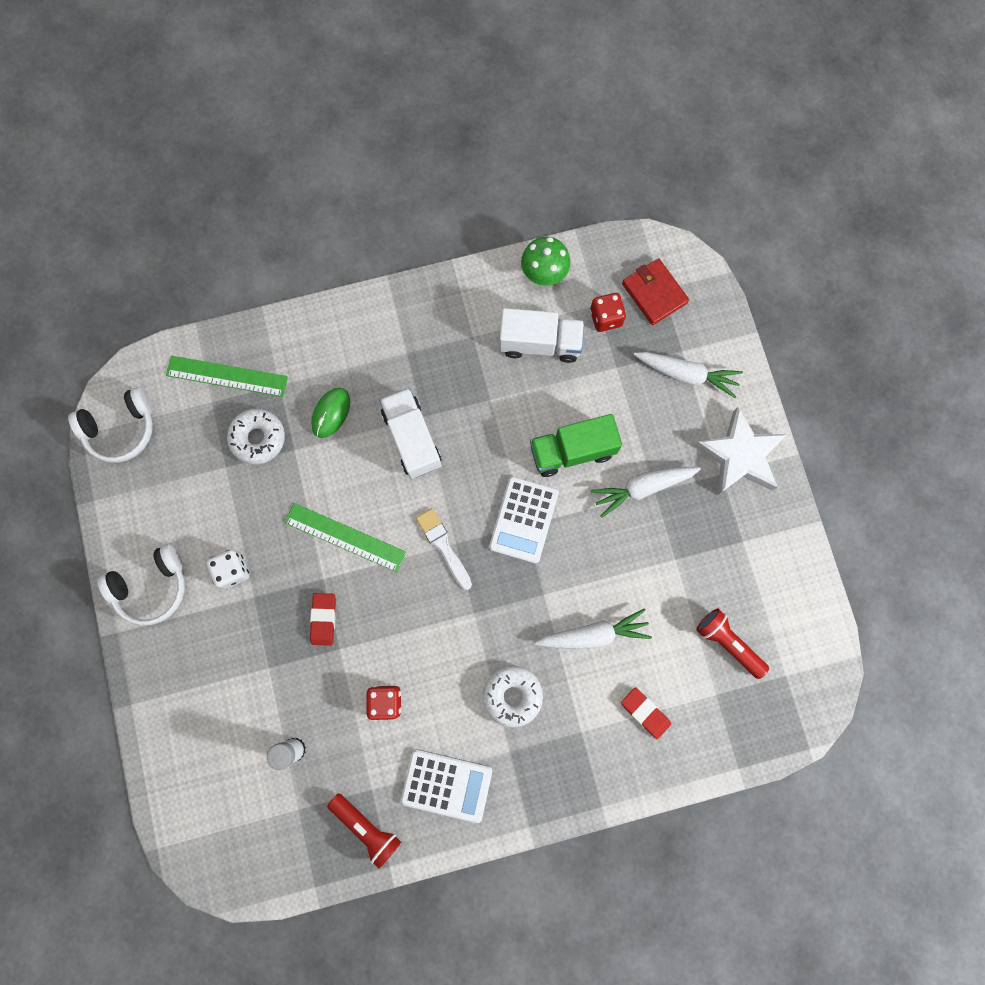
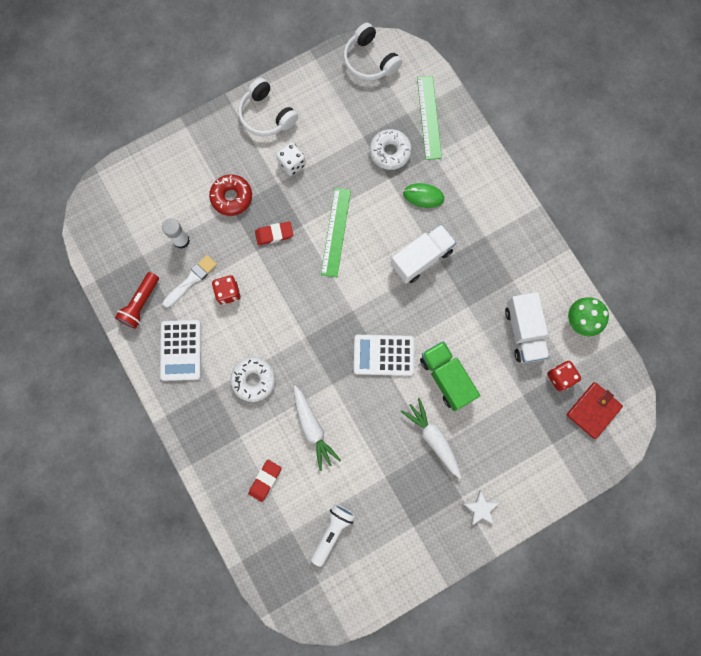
camera: 75 degrees right, 0 degrees up
white brush [416,508,472,590] -> white brush moved to [163,255,217,308]
white carrot [634,352,743,398] -> none
white star [694,407,787,495] -> white star [464,490,499,526], size x0.50
red flashlight [697,609,769,679] -> white flashlight [311,504,355,567]
none -> red donut [209,175,252,216]

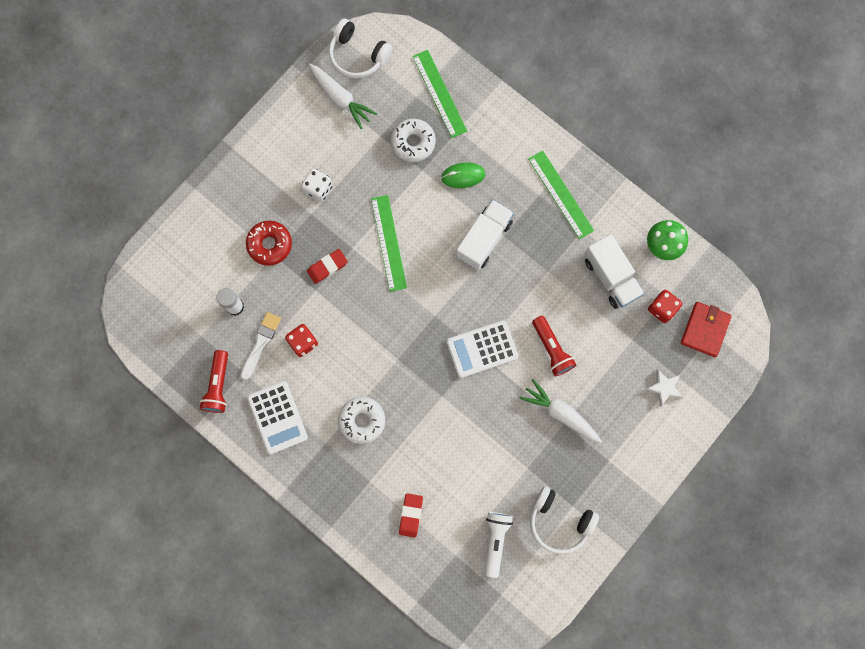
camera: 20 degrees left, 0 degrees up
white headphones [238,78,298,136] -> white headphones moved to [530,486,599,554]
white carrot [294,385,341,471] -> white carrot moved to [309,64,377,129]
green truck [420,341,480,411] -> red flashlight [532,316,576,376]
white star [464,490,499,526] -> white star moved to [645,370,683,407]
none -> green ruler [528,151,594,239]

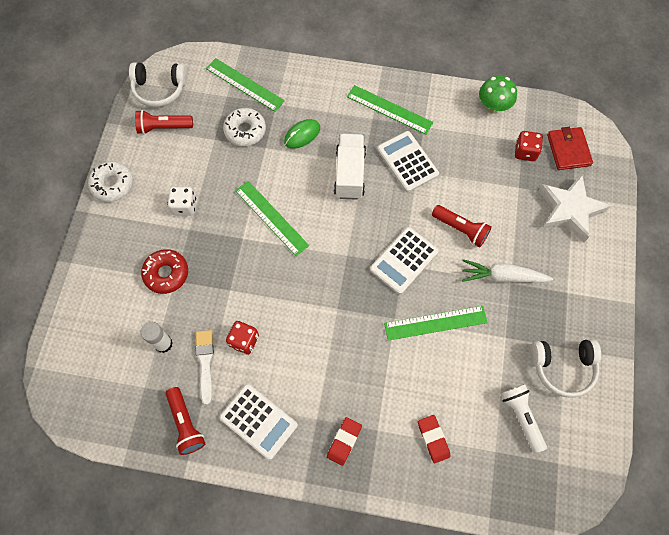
camera: 30 degrees left, 10 degrees down
red eraser [307,249,348,284] -> red eraser moved to [327,417,362,466]
white carrot [309,64,377,129] -> red flashlight [135,110,193,135]
white donut [338,397,385,444] -> white donut moved to [88,161,133,202]
white truck [585,234,645,309] -> none
white star [645,370,683,407] -> white star [538,174,611,242], size x1.99
none -> white calculator [377,131,439,192]
none -> green ruler [384,306,488,341]

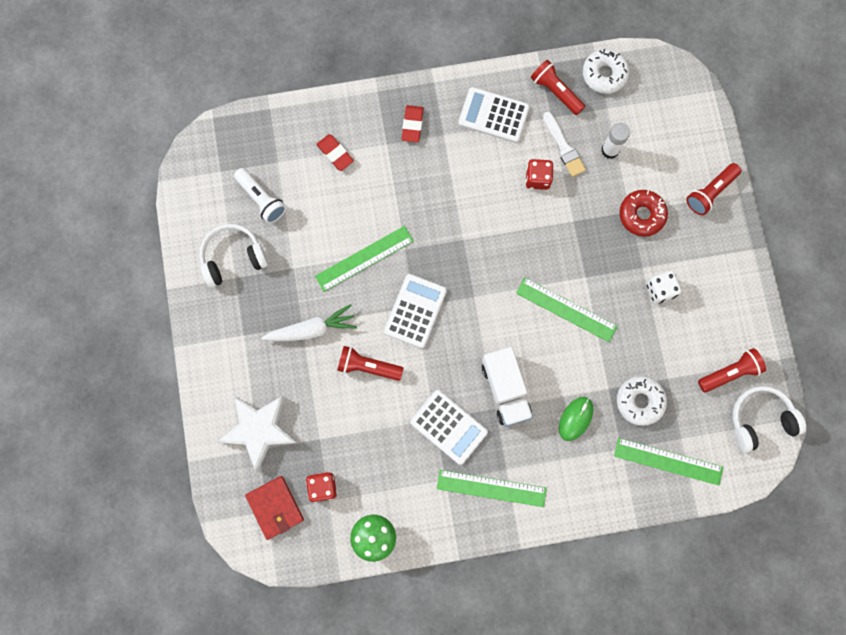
camera: 160 degrees right, 10 degrees up
white donut [88,161,133,202] -> white donut moved to [583,49,629,94]
none -> red flashlight [686,163,741,215]

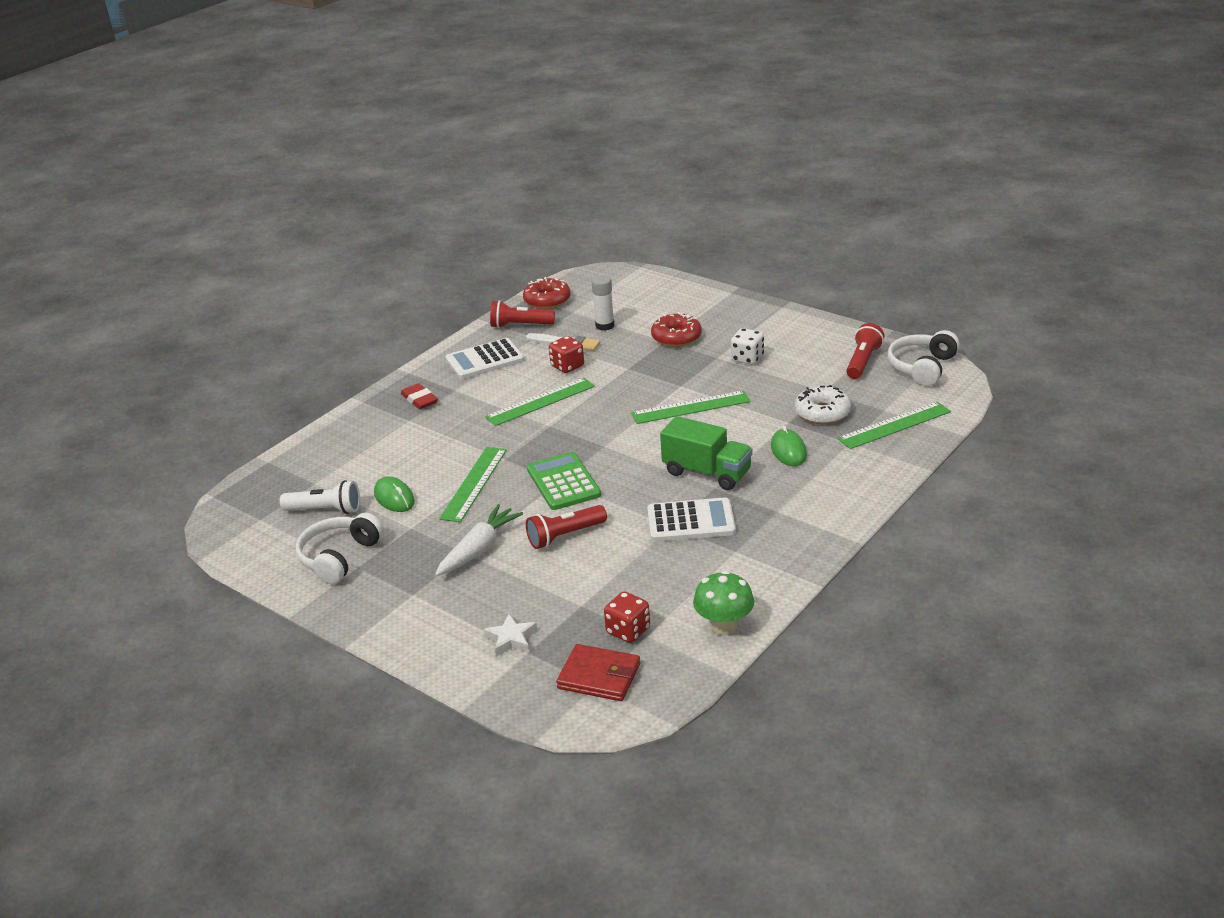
camera: 40 degrees left, 45 degrees down
white star [217,396,297,471] -> white star [483,614,537,657], size x0.50
red eraser [316,134,354,171] -> none
white calculator [384,274,447,348] -> green calculator [527,452,601,510]
green ruler [437,470,547,507] -> green ruler moved to [485,378,595,426]
white truck [482,347,533,426] -> green truck [660,416,752,490]
white donut [583,49,629,94] -> red donut [523,277,571,309]
red flashlight [686,163,741,215] -> none
none -> green mouse [374,476,415,512]

